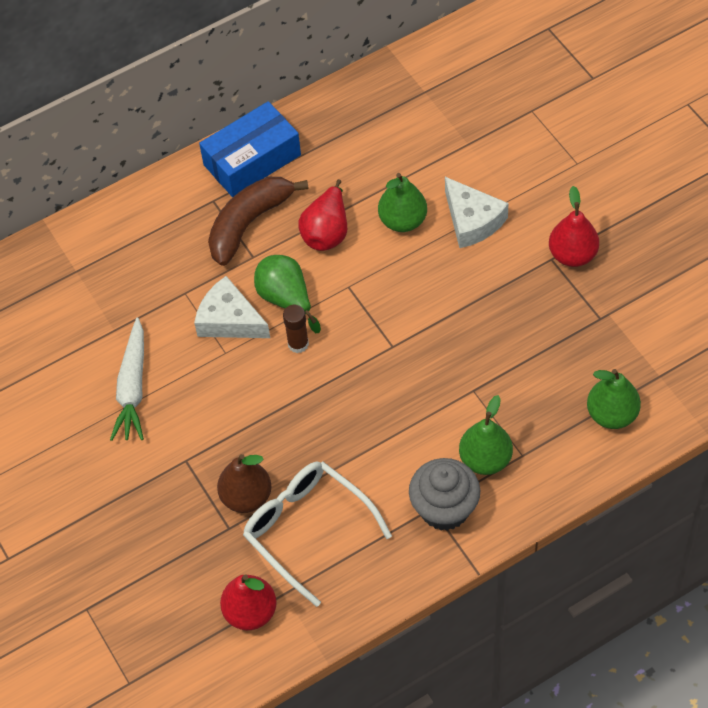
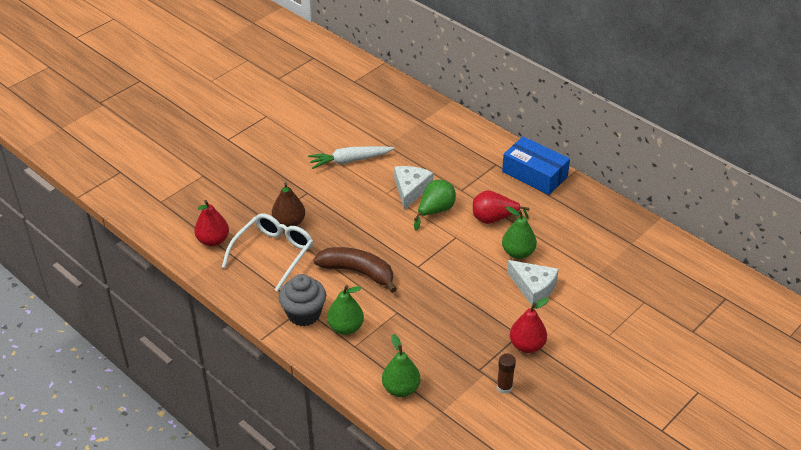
camera: 70 degrees right, 15 degrees down
brown banana [208,177,309,266] -> brown banana moved to [313,247,397,293]
brown glue stick [283,305,309,353] -> brown glue stick moved to [497,354,516,394]
white cheese [445,177,509,248] -> white cheese turned 90 degrees counterclockwise [507,260,559,305]

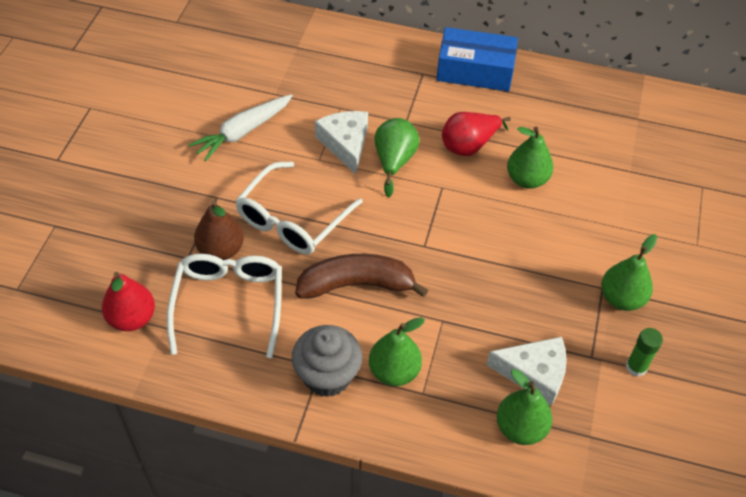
camera: 30 degrees left, 10 degrees up
brown glue stick [497,354,516,394] -> green glue stick [626,328,663,377]
white cheese [507,260,559,305] -> white cheese moved to [486,337,567,406]
red pear [510,298,549,353] -> green pear [601,234,657,311]
none -> white glasses [235,162,363,254]

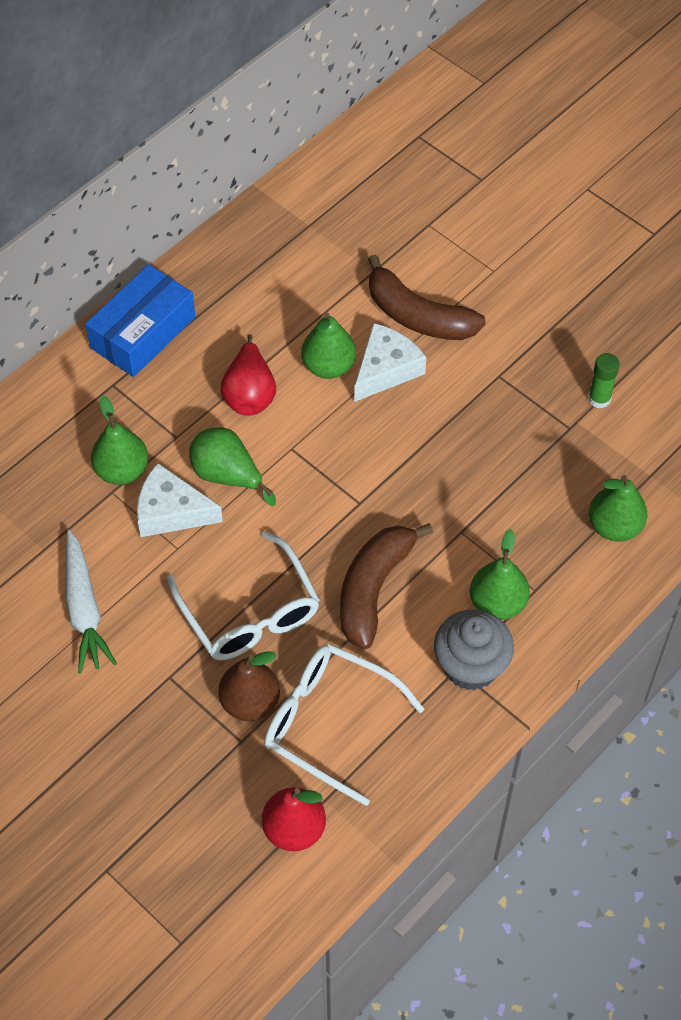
camera: 60 degrees left, 5 degrees up
white cheese [486,337,567,406] -> white cheese moved to [354,323,426,402]
green pear [601,234,657,311] -> green pear moved to [91,396,148,485]
none -> brown banana [368,255,486,340]

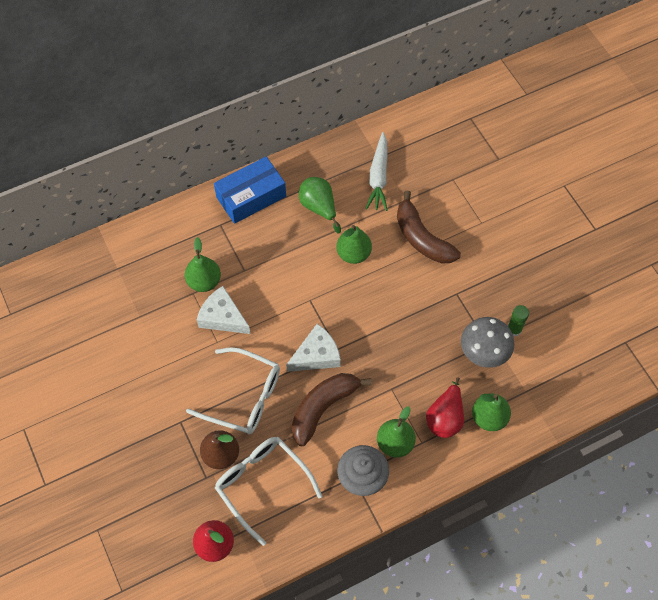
camera: 20 degrees right, 5 degrees up
white carrot [66,530,117,673] -> white carrot moved to [365,132,388,211]
white glasses [167,531,320,660] -> white glasses turned 60 degrees counterclockwise [186,347,280,435]
green pear [189,427,276,506] -> green pear moved to [299,177,341,233]
red pear [220,334,276,416] -> red pear moved to [426,377,464,438]
white cheese [354,323,426,402] -> white cheese moved to [286,324,341,372]
none -> grey mushroom [461,317,515,368]

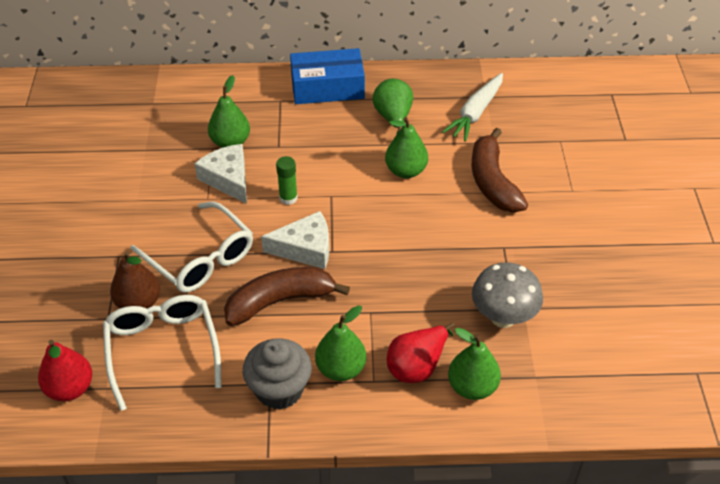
camera: 25 degrees right, 15 degrees down
green glue stick [508,305,529,337] -> green glue stick moved to [276,156,298,205]

